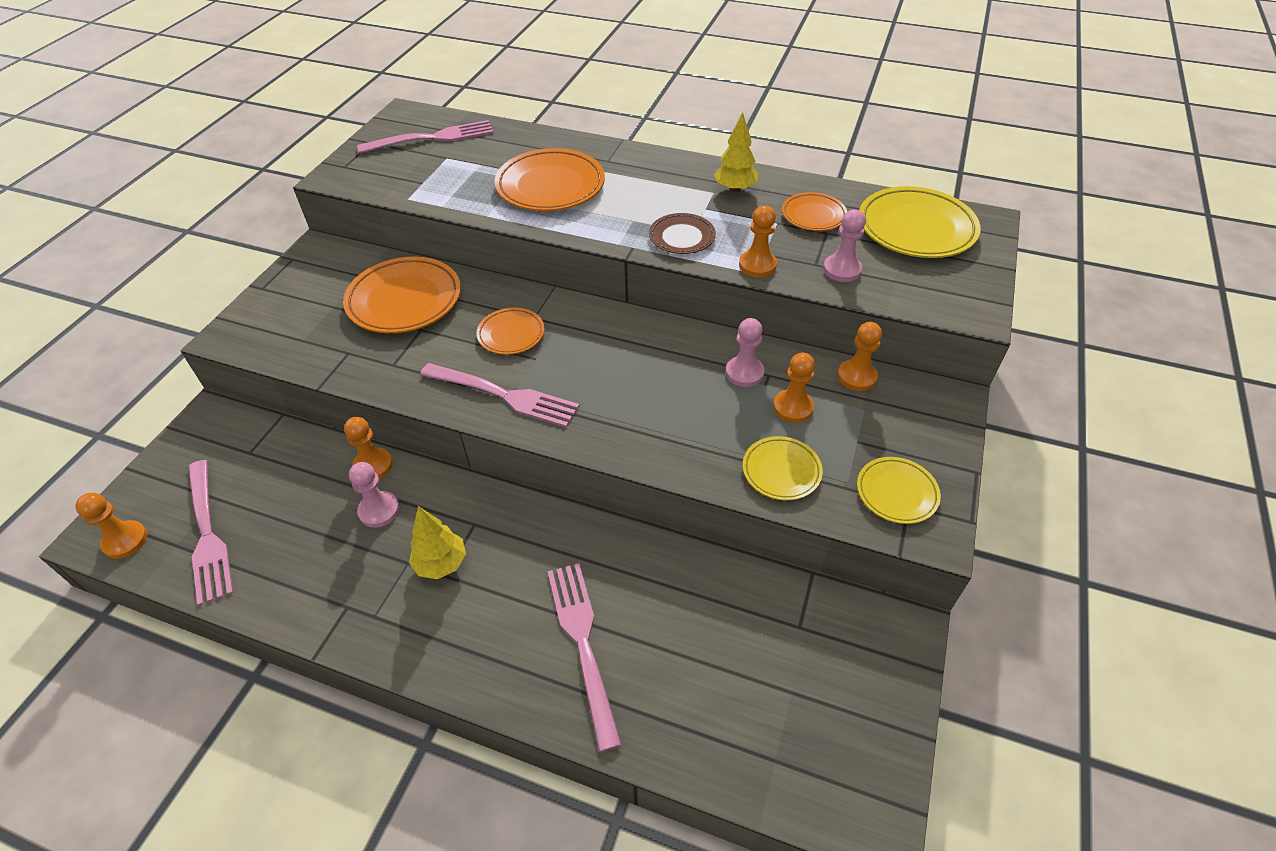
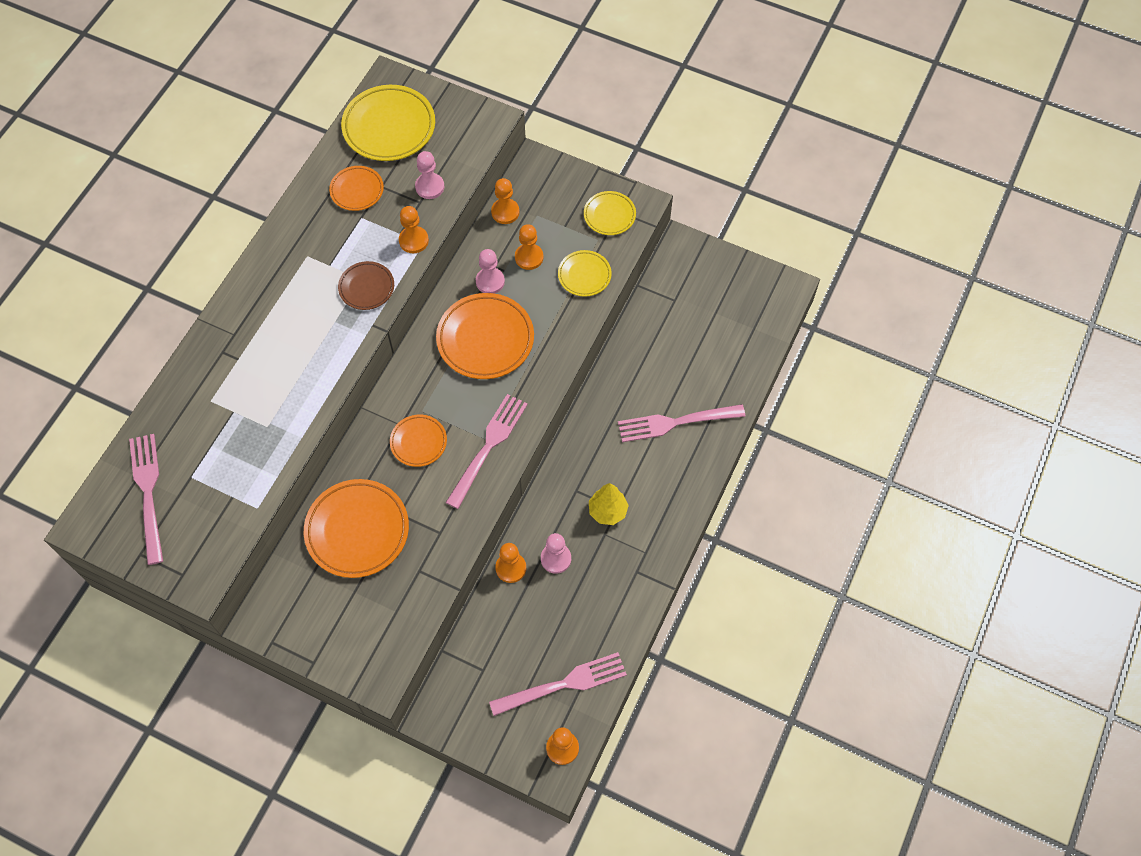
camera: 85 degrees left, 15 degrees up
orange plate [494,148,605,211] -> orange plate moved to [436,293,534,379]
yellow tree [714,112,758,192] -> none

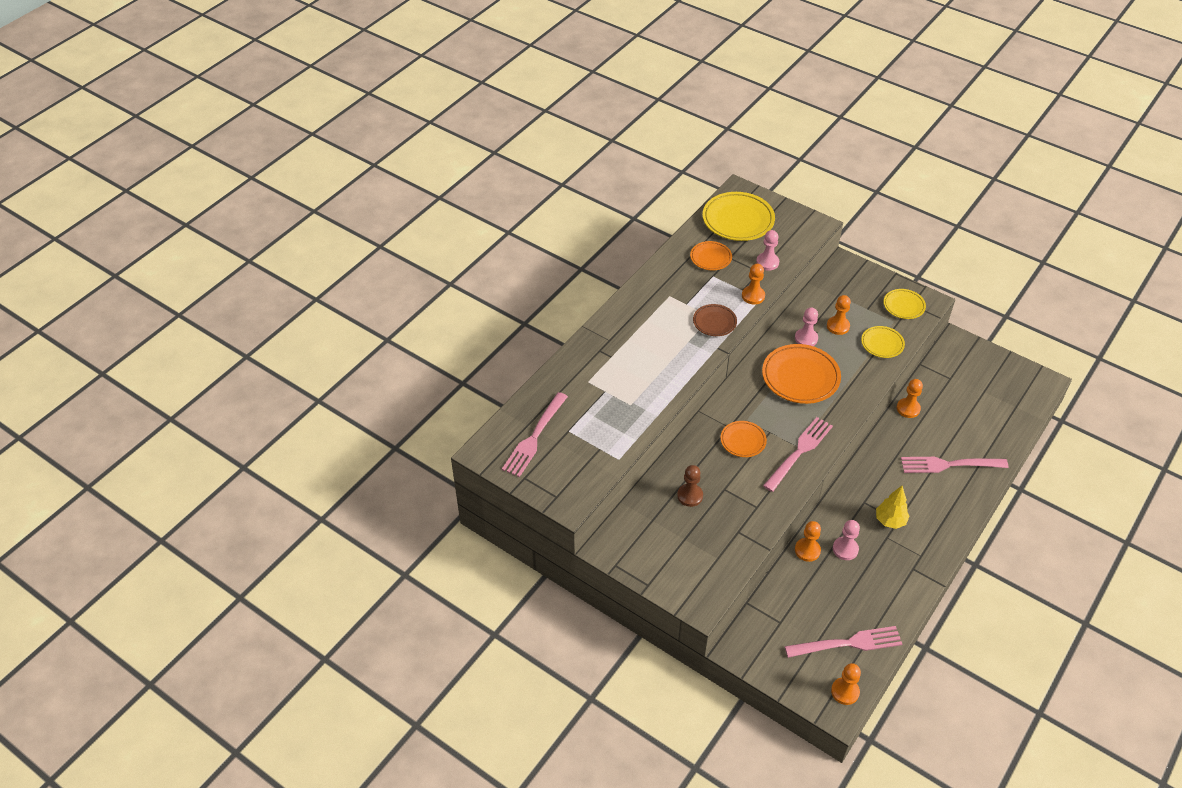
camera: 10 degrees right, 15 degrees down
pink fork [129,434,163,565] -> pink fork turned 150 degrees counterclockwise [502,392,568,477]
orange plate [304,479,409,578] -> brown pawn [677,465,703,507]
orange pawn [491,178,519,224] -> orange pawn moved to [897,379,923,418]

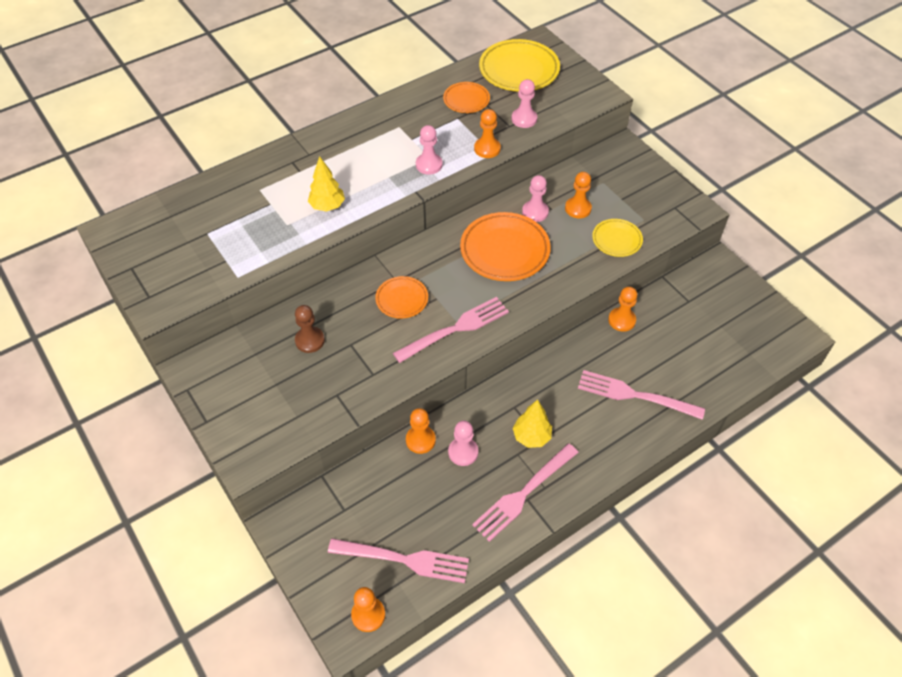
camera: 20 degrees right, 5 degrees up
pink fork [502,392,568,477] -> pink fork moved to [472,443,579,542]
brown plate [693,304,737,336] -> pink pawn [416,125,442,175]
yellow plate [884,289,926,319] -> none
none -> yellow tree [308,156,345,212]

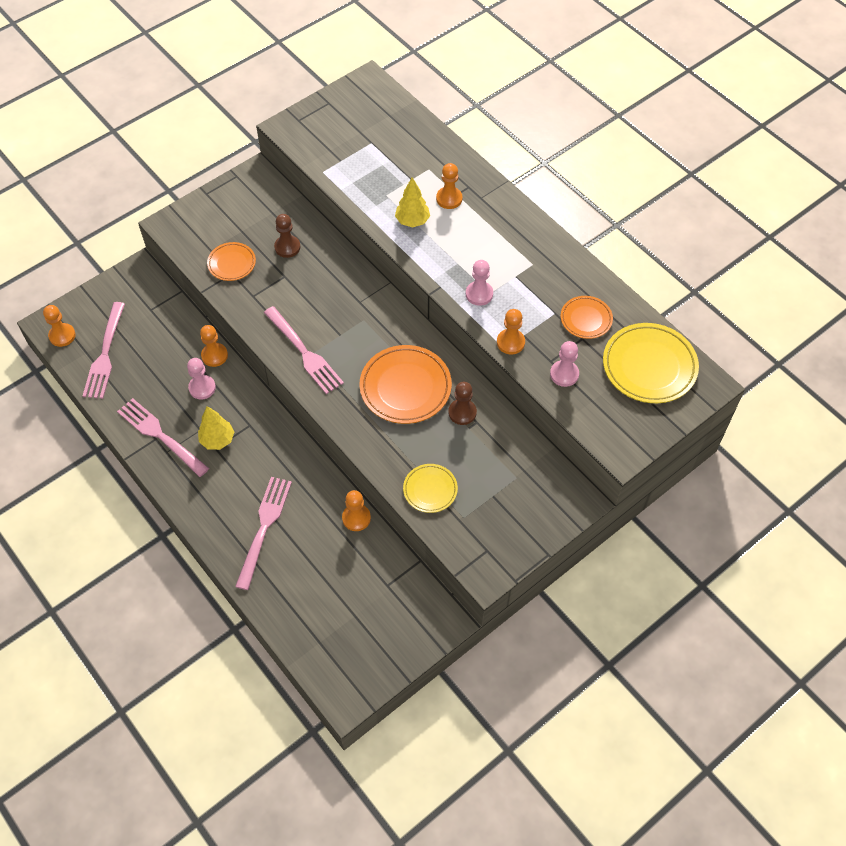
camera: 85 degrees right, 5 degrees up
orange plate [375,276,428,319] -> orange plate moved to [207,242,256,281]
pink pawn [522,175,549,222] -> brown pawn [448,382,477,425]
orange pawn [565,172,592,218] -> orange pawn moved to [436,163,463,209]

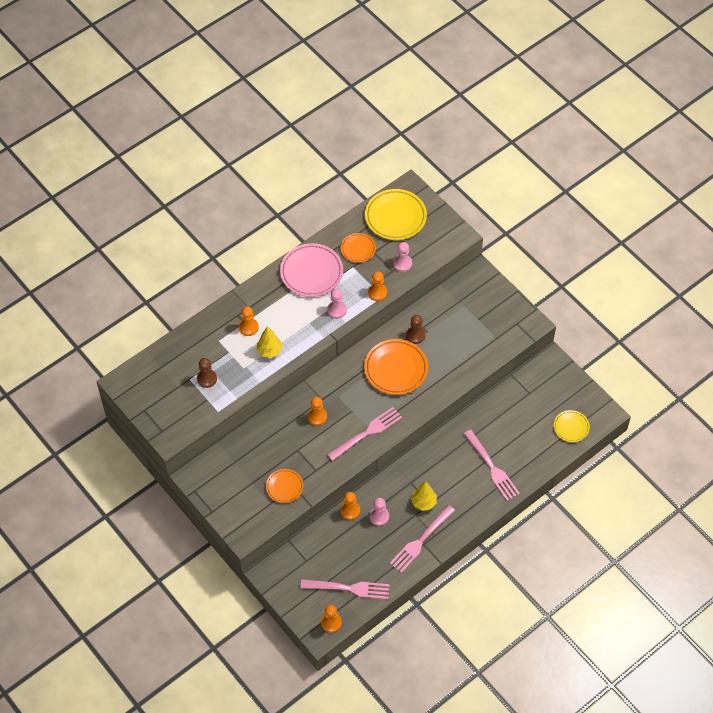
camera: 90 degrees left, 0 degrees up
pink fork [235,477,292,590] -> pink fork turned 135 degrees counterclockwise [464,429,520,501]
brown pawn [274,214,300,258] -> brown pawn moved to [197,358,217,388]
orange pawn [342,490,371,531] -> orange pawn moved to [308,397,327,426]
yellow plate [403,464,458,513] -> yellow plate moved to [554,410,590,442]
none -> pink plate [280,243,343,297]

